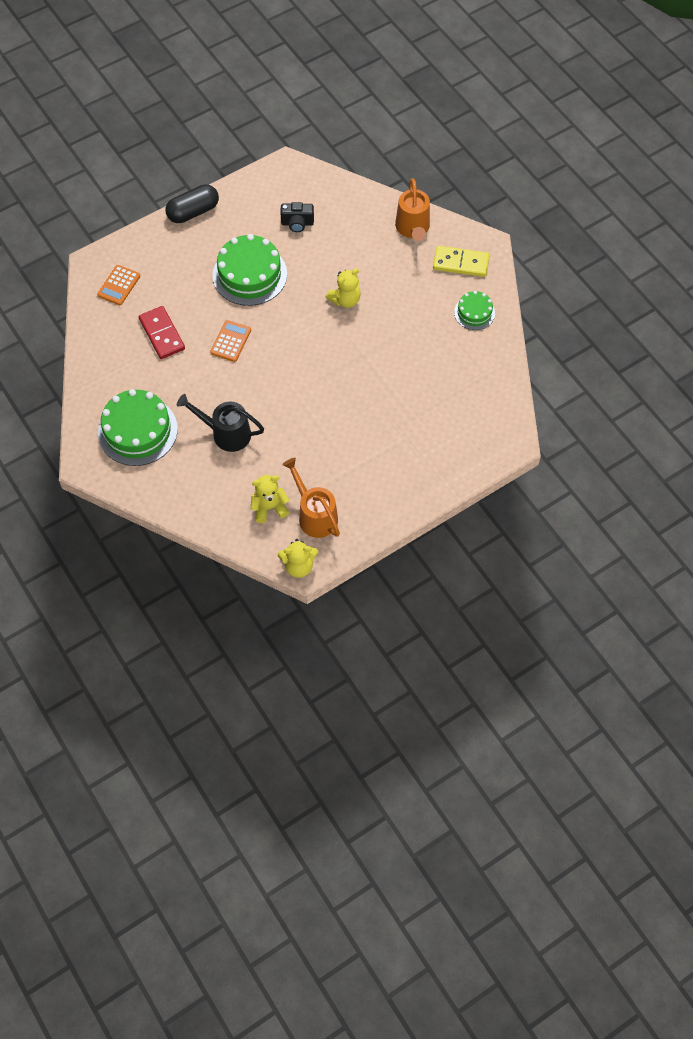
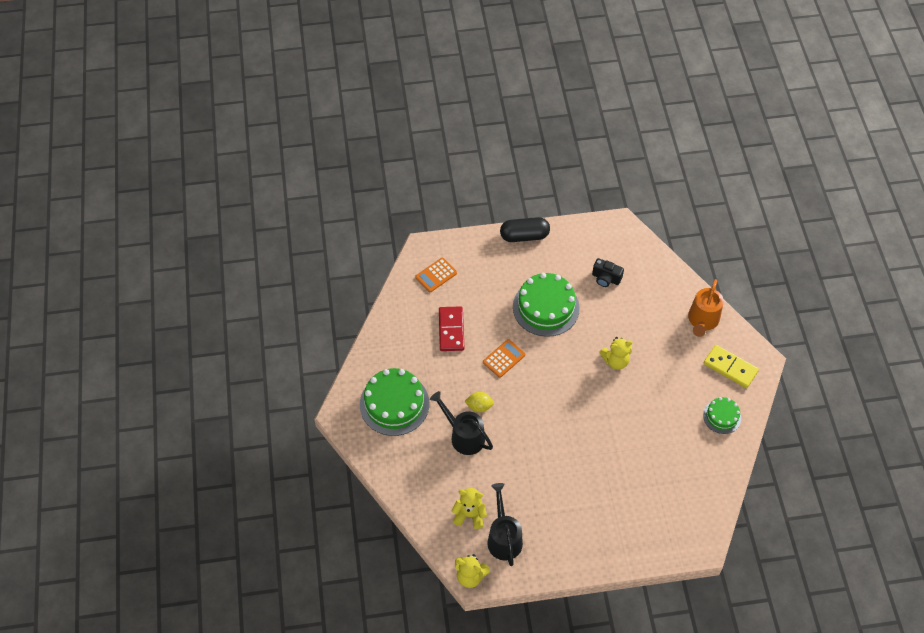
camera: 25 degrees right, 5 degrees down
orange watering can [282,458,340,538] -> black watering can [488,483,523,566]
none -> yellow lemon [465,392,494,412]

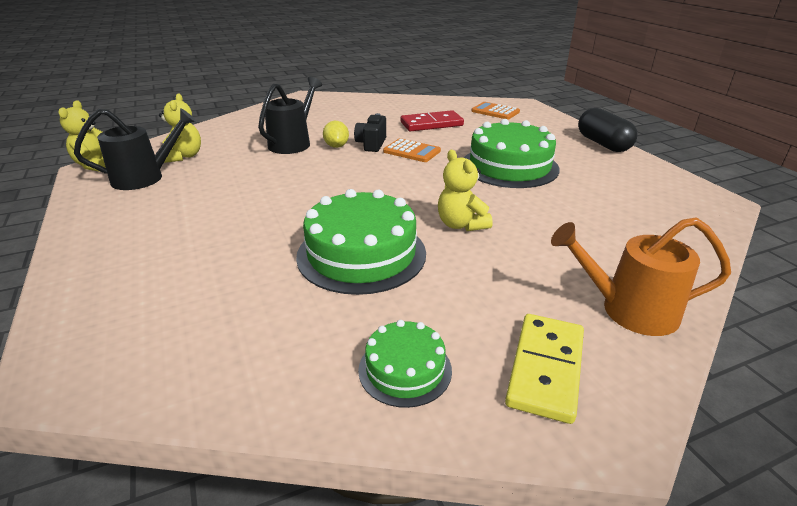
camera: 75 degrees right, 25 degrees down
green cake [360,368,429,436] -> green cake moved to [296,189,426,295]
black camera [592,258,624,287] -> black camera moved to [354,113,386,152]

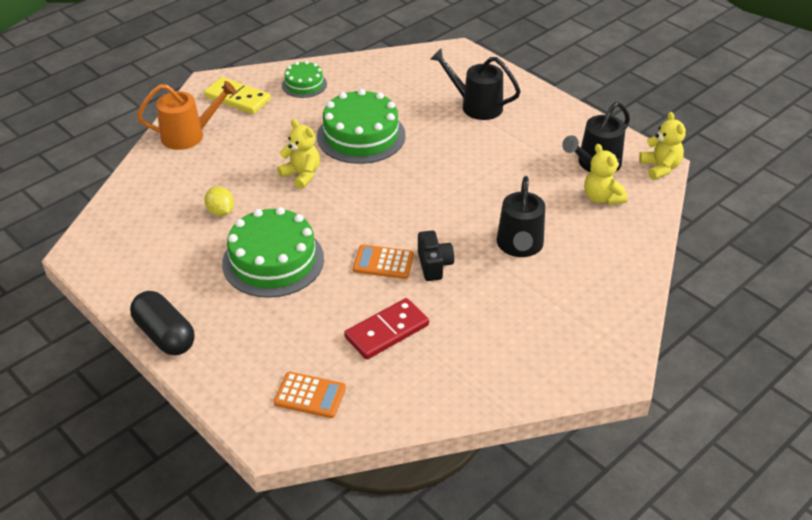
camera: 160 degrees right, 10 degrees up
yellow lemon [323,121,349,148] -> yellow lemon moved to [205,186,234,216]
yellow domino [505,314,584,424] -> yellow domino turned 60 degrees counterclockwise [204,77,271,114]
none -> black watering can [430,48,521,120]

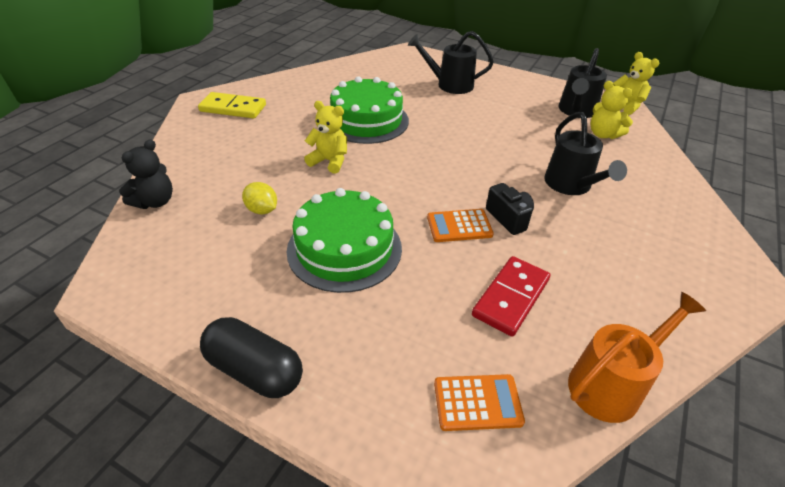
camera: 20 degrees left, 0 degrees up
orange watering can [137,81,237,150] -> orange watering can moved to [568,292,706,423]
green cake [282,61,327,98] -> none
none -> black teddy bear [119,139,173,209]

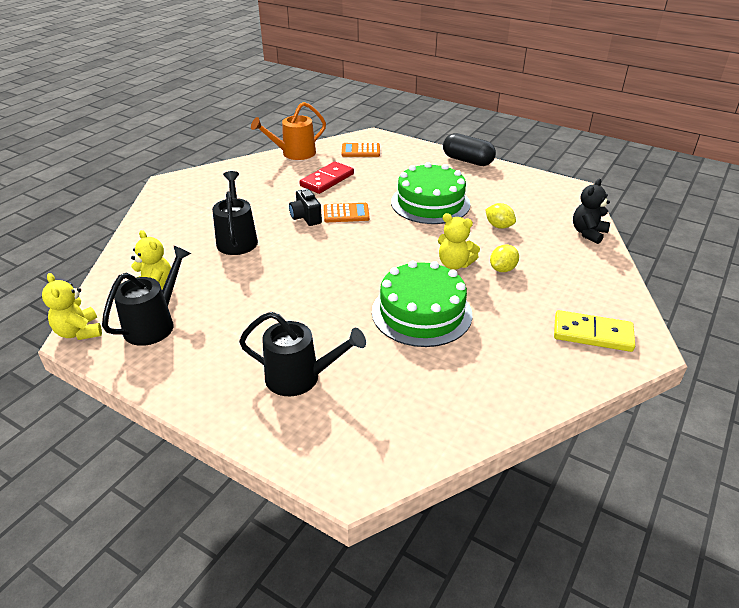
camera: 175 degrees left, 5 degrees down
none -> yellow lemon [490,245,519,272]

